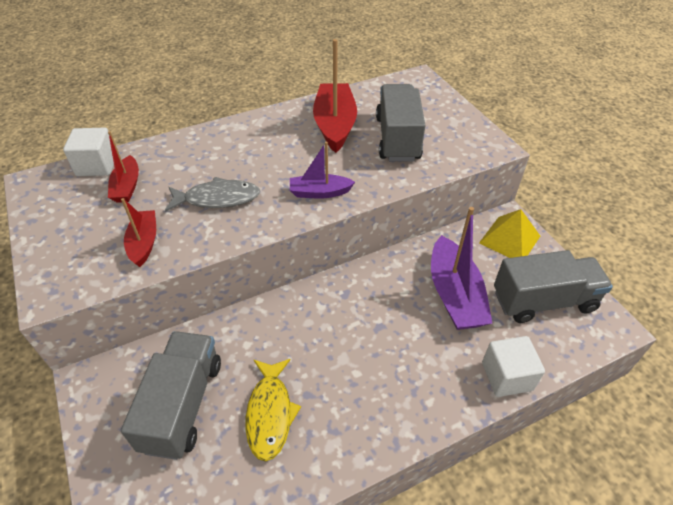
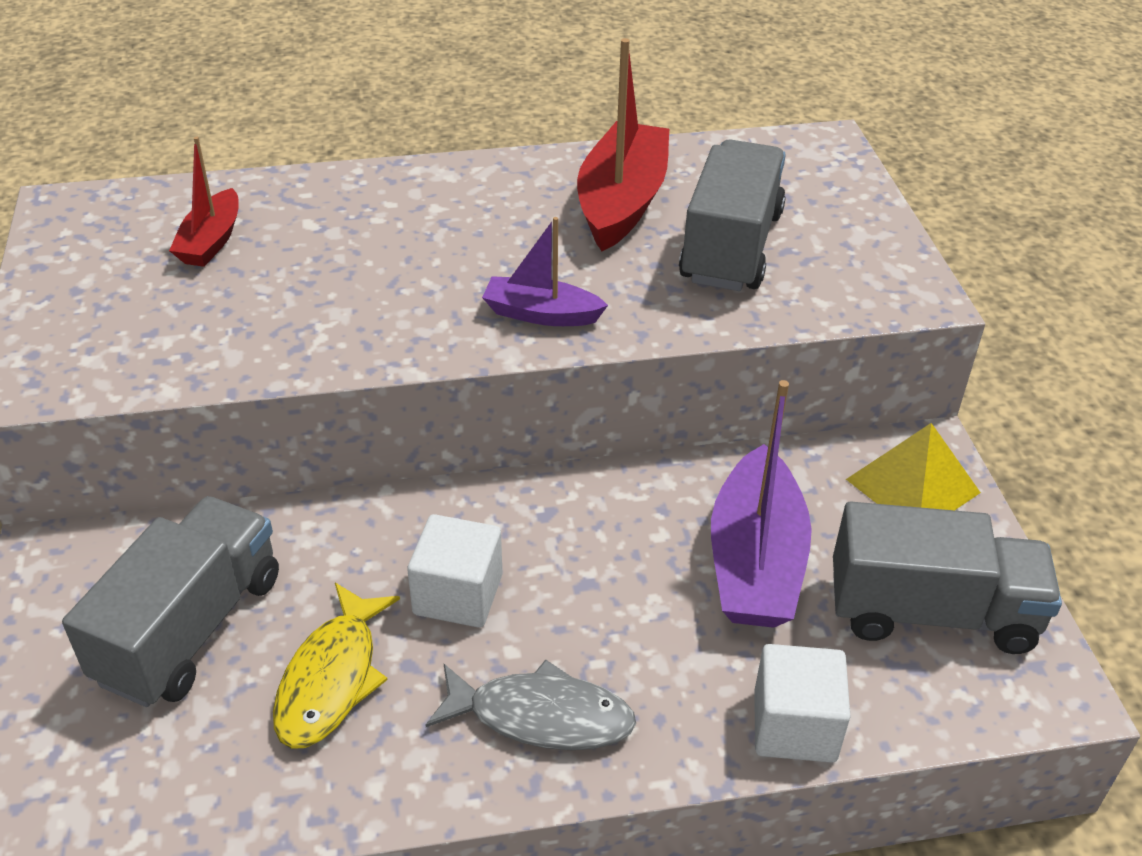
camera: 15 degrees right, 5 degrees down
white cube [63,128,114,176] -> white cube moved to [407,514,502,628]
red boat [121,198,156,267] -> none
grey fish [165,177,260,212] -> grey fish moved to [426,660,636,750]

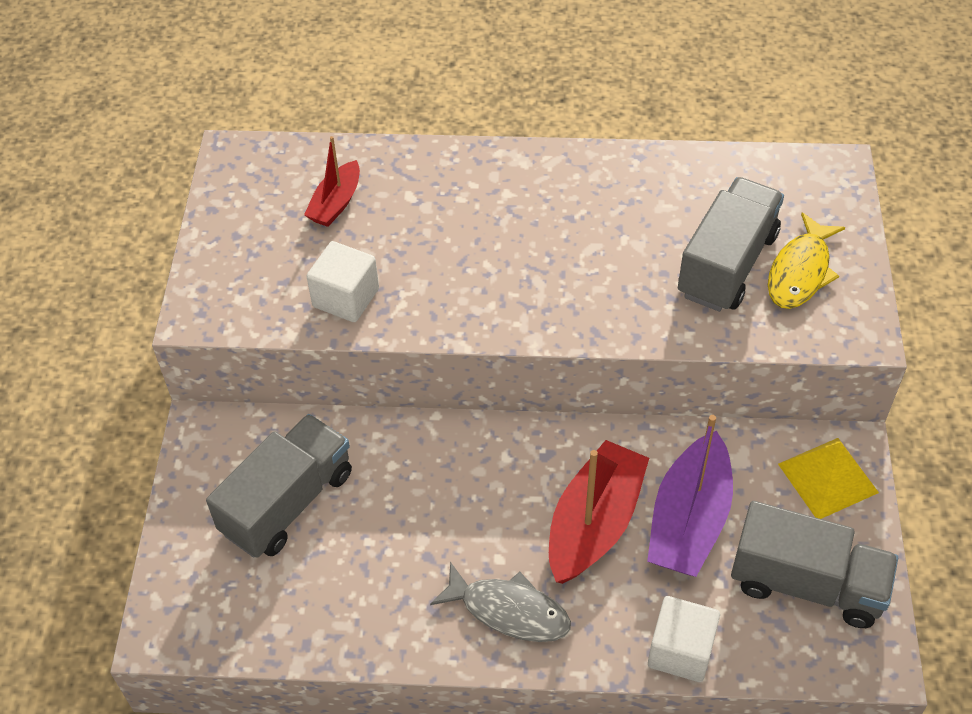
camera: 15 degrees right, 10 degrees up
yellow fish [273,583,400,749] -> yellow fish moved to [768,213,845,309]
white cube [407,514,502,628] -> white cube moved to [306,241,379,322]
purple boat [482,217,608,326] -> none
red boat [577,38,669,251] -> red boat moved to [549,440,649,584]

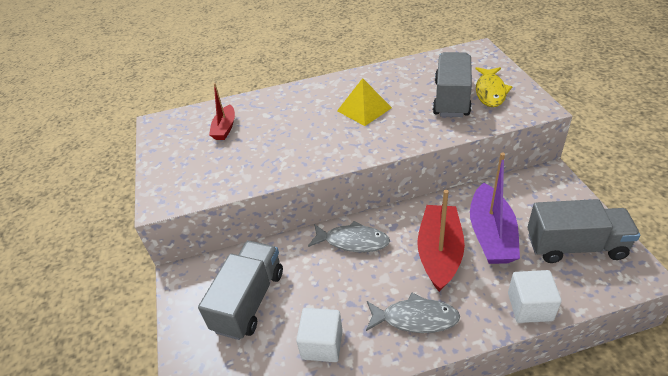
camera: 15 degrees left, 10 degrees down
white cube [306,241,379,322] -> white cube moved to [296,308,343,362]
yellow pyramid [778,438,879,519] -> yellow pyramid moved to [337,78,392,126]
none -> grey fish [308,221,390,252]

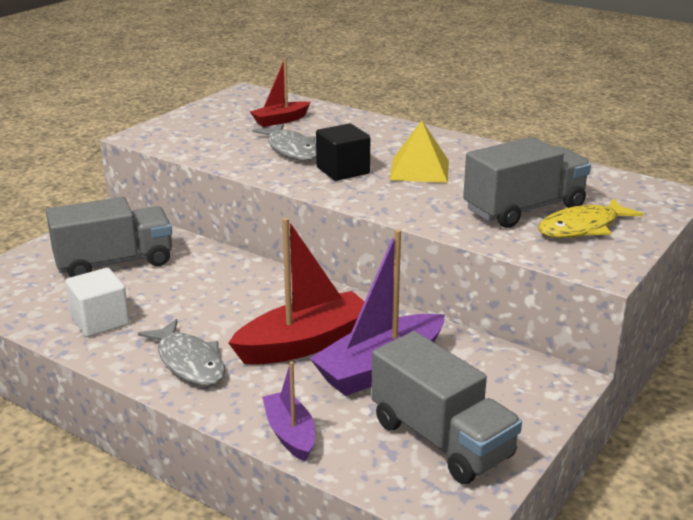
camera: 45 degrees right, 15 degrees down
grey fish [308,221,390,252] -> grey fish moved to [252,124,316,161]
white cube [508,270,562,323] -> purple boat [262,361,315,462]
none -> black cube [316,124,370,181]

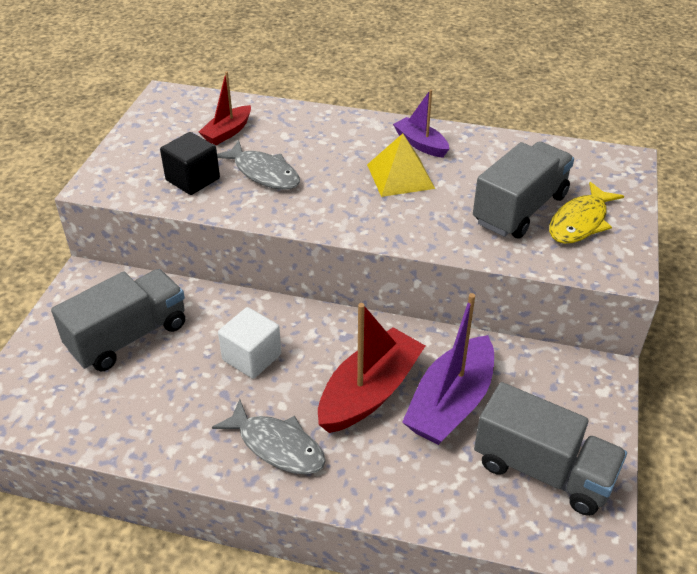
camera: 20 degrees left, 15 degrees up
white cube [65,268,130,337] -> white cube moved to [218,307,281,379]
purple boat [262,361,315,462] -> purple boat moved to [393,89,449,158]
black cube [316,124,370,181] -> black cube moved to [160,132,220,195]

